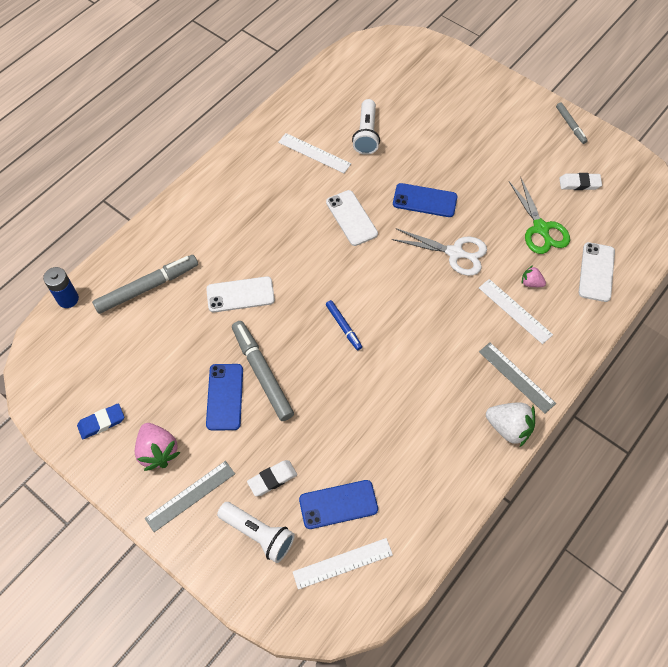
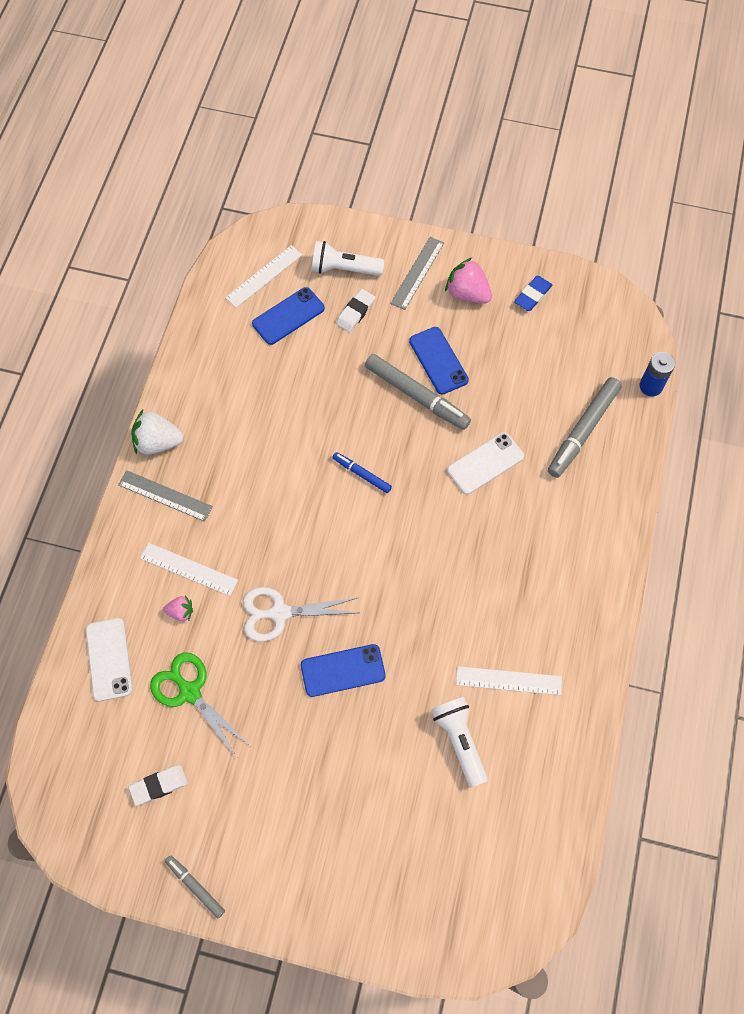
camera: 155 degrees right, 5 degrees up
white phone [326,190,378,246] -> none

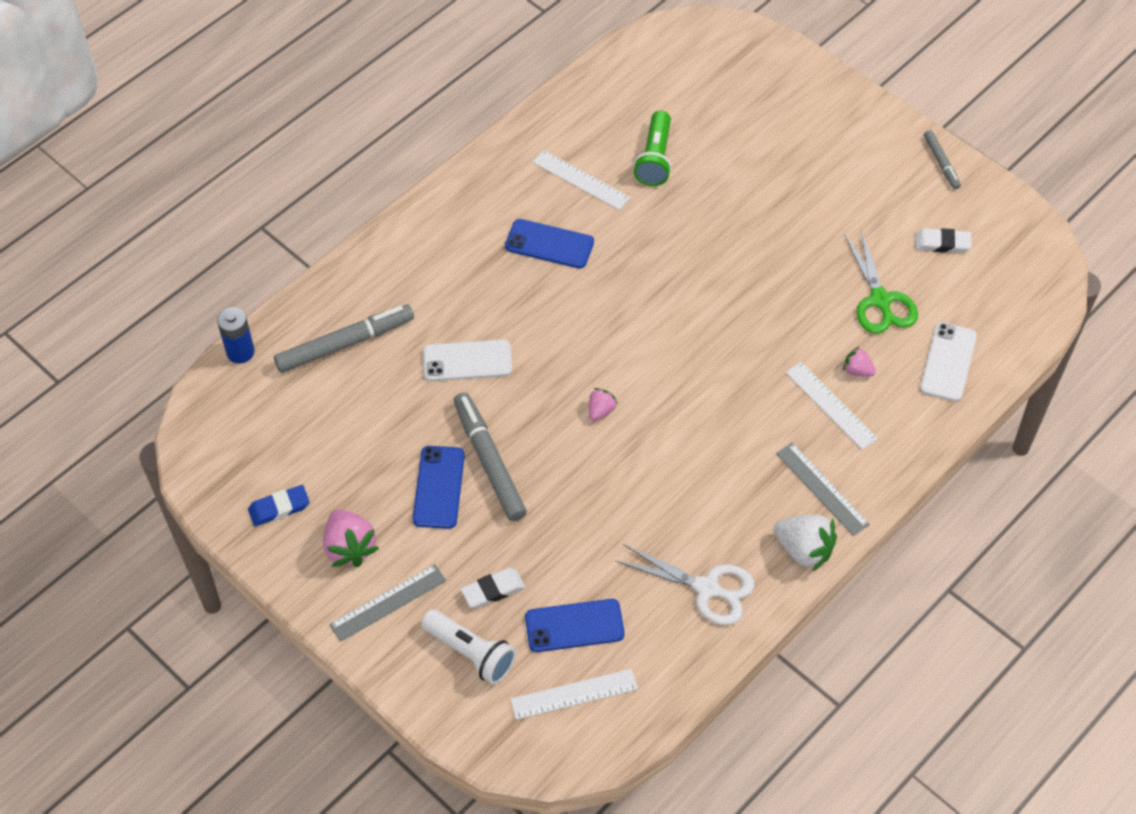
camera: 150 degrees left, 10 degrees down
white scissors [243,587,359,641] -> white scissors moved to [615,544,754,625]
blue phone [301,644,386,697] -> blue phone moved to [505,219,594,269]
blue marker [332,452,392,493] -> pink strawberry [589,388,617,421]
white flashlight [431,697,488,787] -> green flashlight [633,110,672,186]

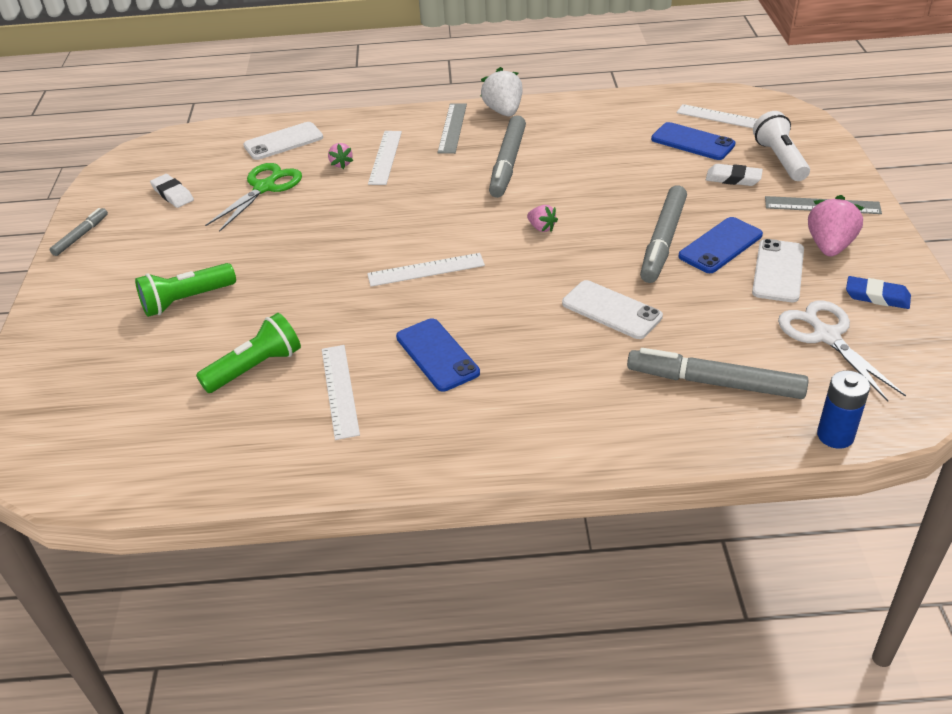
camera: 135 degrees left, 15 degrees down
pink strawberry [589,388,617,421] -> pink strawberry turned 120 degrees counterclockwise [527,205,558,232]
white scissors [615,544,754,625] -> white scissors moved to [778,300,906,402]
none -> green flashlight [135,263,236,317]
none -> white ruler [367,253,485,287]
none -> grey marker [489,115,526,198]
none -> white phone [752,239,804,302]

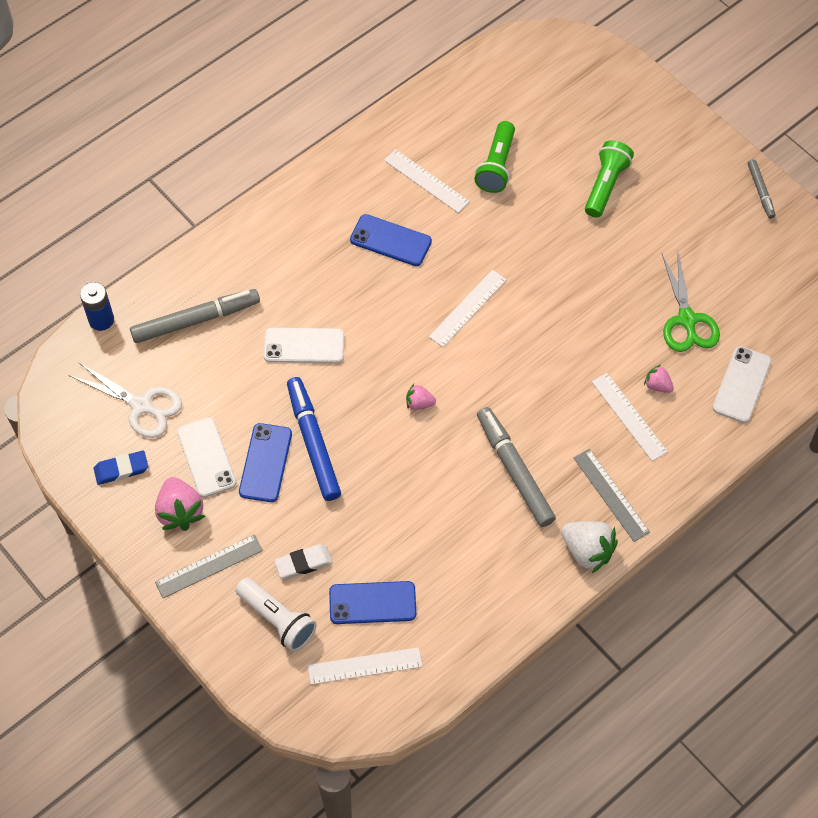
camera: 140 degrees right, 20 degrees up
white eraser [150,174,194,208] -> none
grey marker [640,185,687,283] -> blue marker [287,377,341,501]

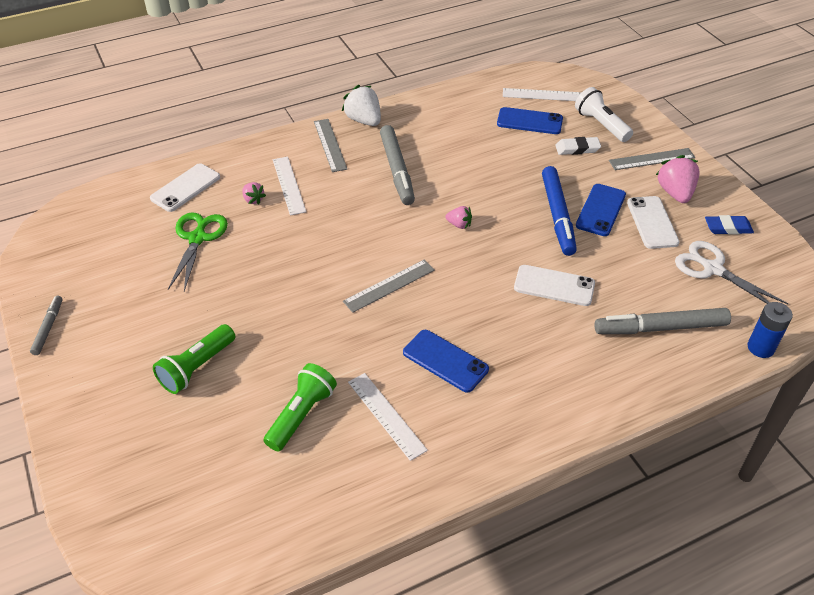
camera: 165 degrees left, 15 degrees down
white ruler [429,270,507,347] -> grey ruler [343,260,435,313]

